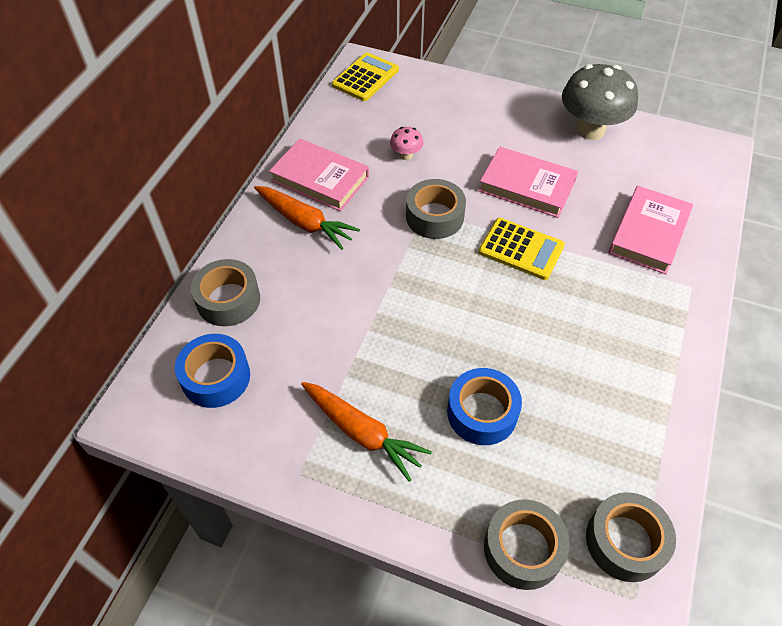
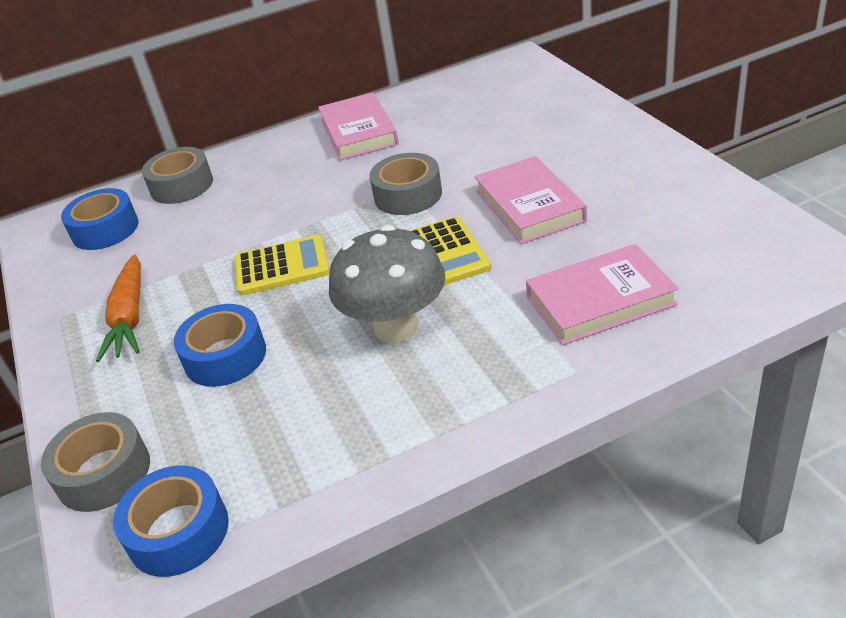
camera: 50 degrees right, 15 degrees down
orange carrot [254,186,360,250] -> none
yellow calculator [332,52,399,101] -> yellow calculator moved to [234,235,330,296]
pink mushroom [390,127,423,160] -> none
grey mushroom [562,64,638,140] -> grey mushroom moved to [329,225,445,343]
grey tape [586,492,676,582] -> blue tape [113,465,229,577]

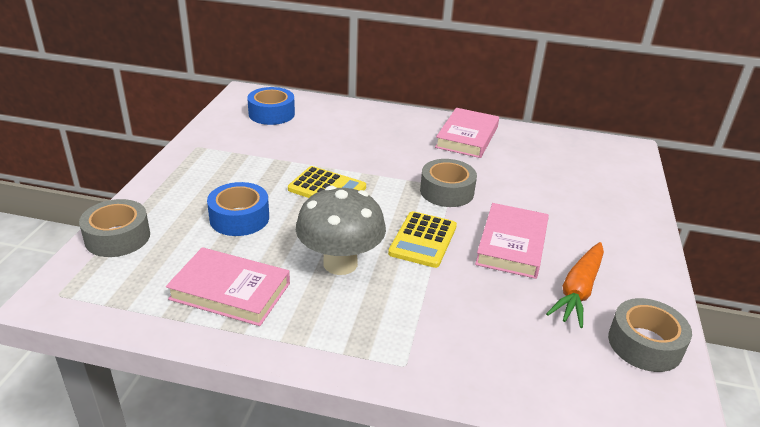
camera: 30 degrees right, 5 degrees down
orange carrot [96,254,141,362] -> orange carrot moved to [546,242,604,328]
blue tape [113,465,229,577] -> none
grey tape [142,147,213,204] -> grey tape moved to [608,298,692,372]
pink book [526,244,679,345] -> pink book moved to [166,247,290,326]

